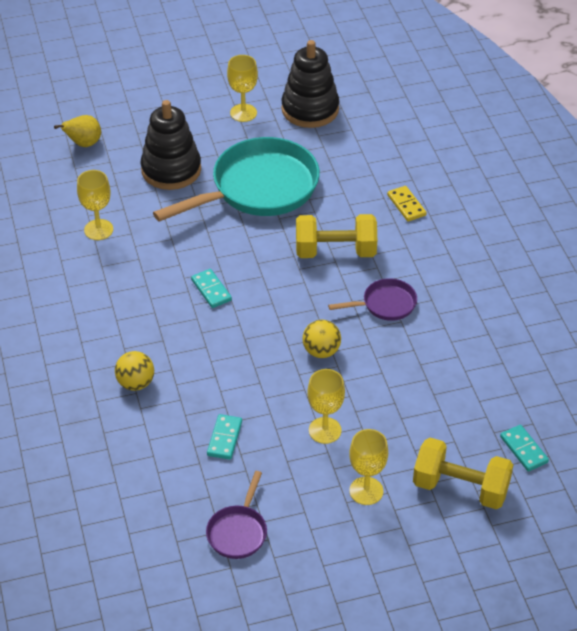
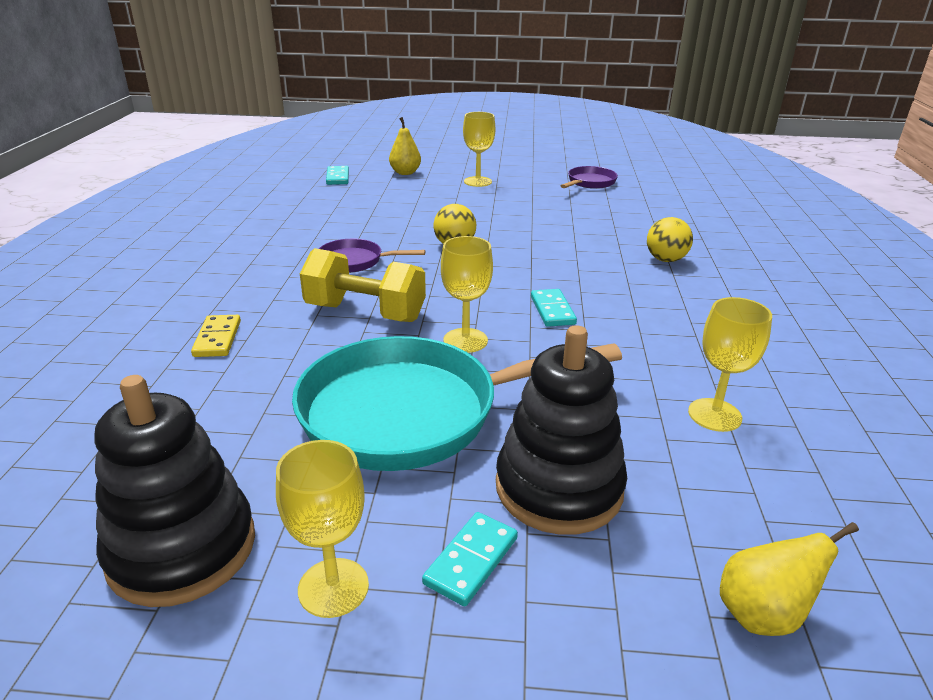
camera: 160 degrees left, 15 degrees down
turquoise domino [207,414,242,460] -> turquoise domino moved to [422,512,518,606]
yellow goblet [307,369,345,444] -> yellow goblet moved to [441,236,493,353]
yellow dumbbell [413,438,513,509] -> yellow pear [389,117,421,175]

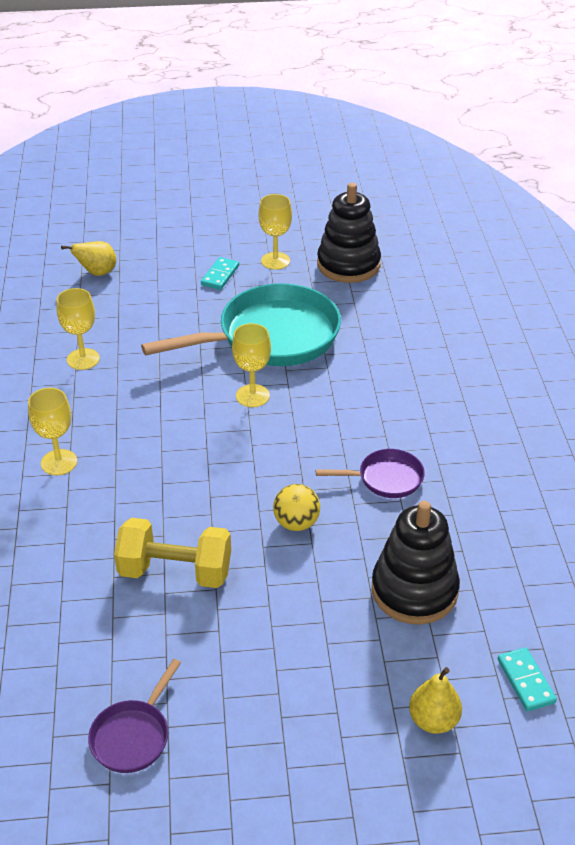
camera: 170 degrees right, 10 degrees up
yellow domino [191,315,241,357] -> none
yellow dumbbell [300,248,426,322] -> yellow dumbbell moved to [114,518,231,588]
yellow goblet [463,112,495,187] -> yellow goblet moved to [28,388,77,475]
black stacking toy [496,325,627,535] -> black stacking toy moved to [372,501,460,625]
turquoise domino [531,289,577,327] -> none
yellow ball [647,217,693,262] -> none

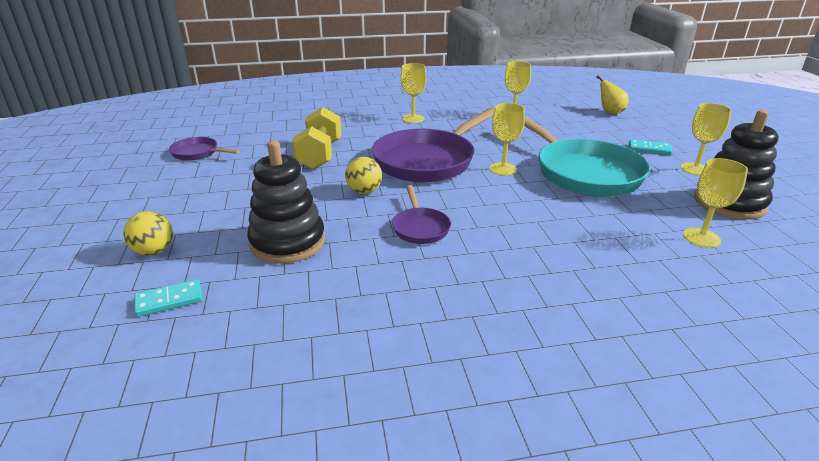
camera: 85 degrees right, 10 degrees down
yellow pear [409,667,462,734] -> yellow ball [123,211,173,256]
none -> purple pan [372,108,495,182]
none -> yellow goblet [683,158,748,248]

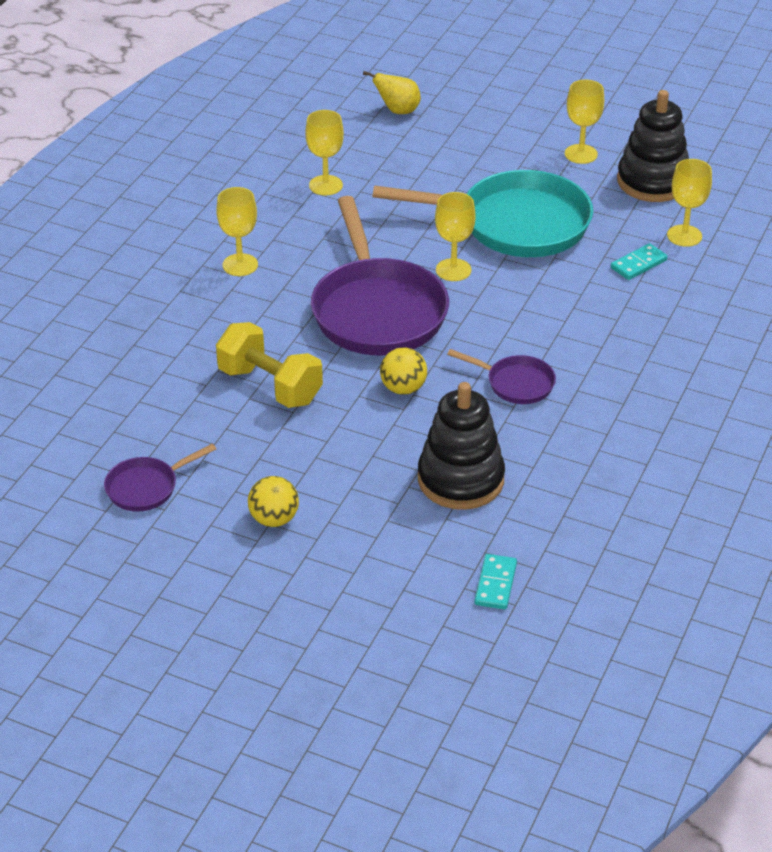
camera: 55 degrees left, 10 degrees up
yellow ball [123,211,173,256] -> yellow ball moved to [248,476,299,527]
turquoise domino [629,139,672,155] -> turquoise domino moved to [611,243,668,280]

